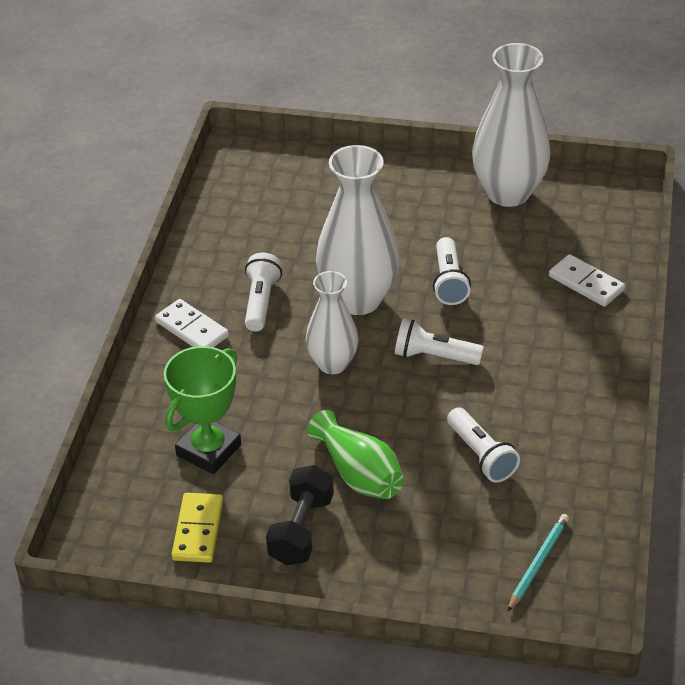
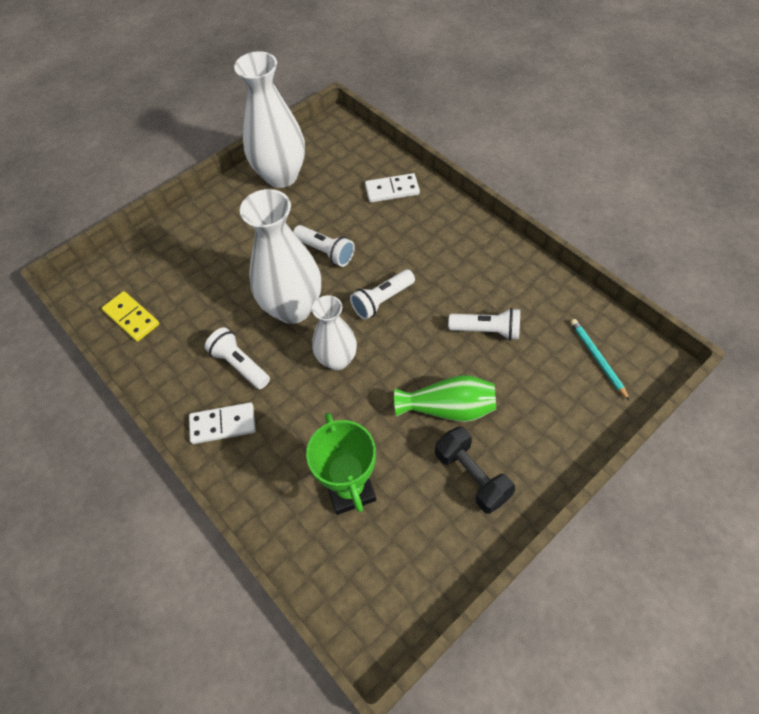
camera: 50 degrees left, 15 degrees up
yellow domino [171,493,223,563] -> yellow domino moved to [102,291,159,342]

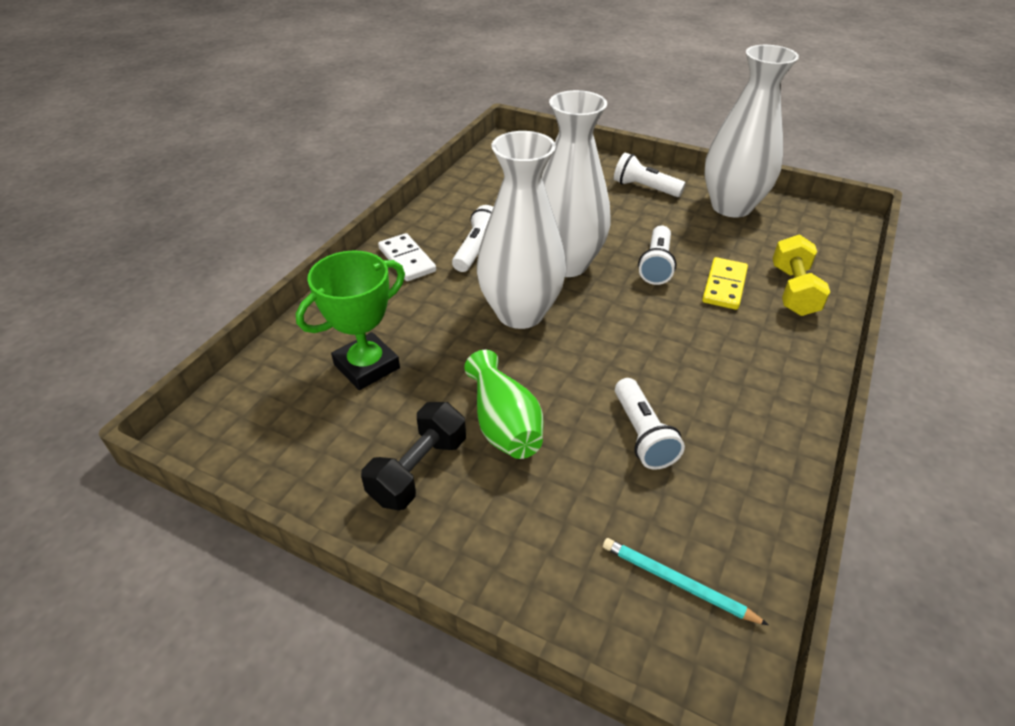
camera: 65 degrees right, 15 degrees down
yellow domino [102,291,159,342] -> yellow domino moved to [702,257,748,310]
white vase [312,295,357,370] -> white vase [477,131,566,329], size x1.64
white flashlight [350,269,415,320] -> white flashlight moved to [614,152,686,197]
white domino [365,173,420,203] -> yellow dumbbell [772,234,830,316]
turquoise pencil [570,319,630,401] -> turquoise pencil turned 105 degrees counterclockwise [603,538,768,625]

